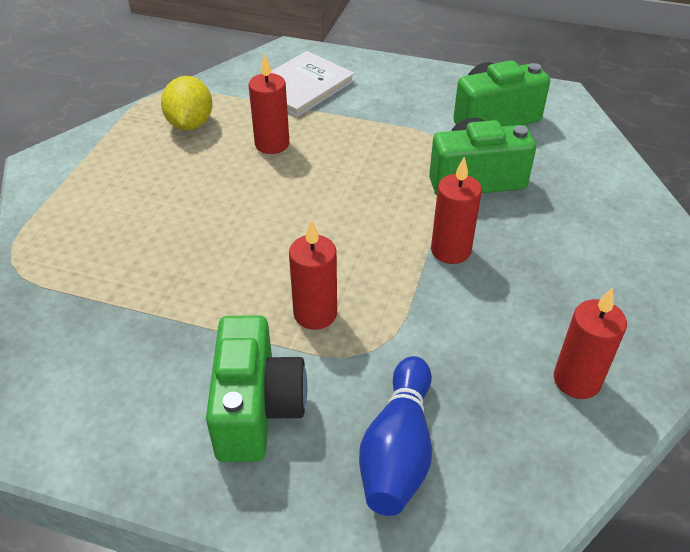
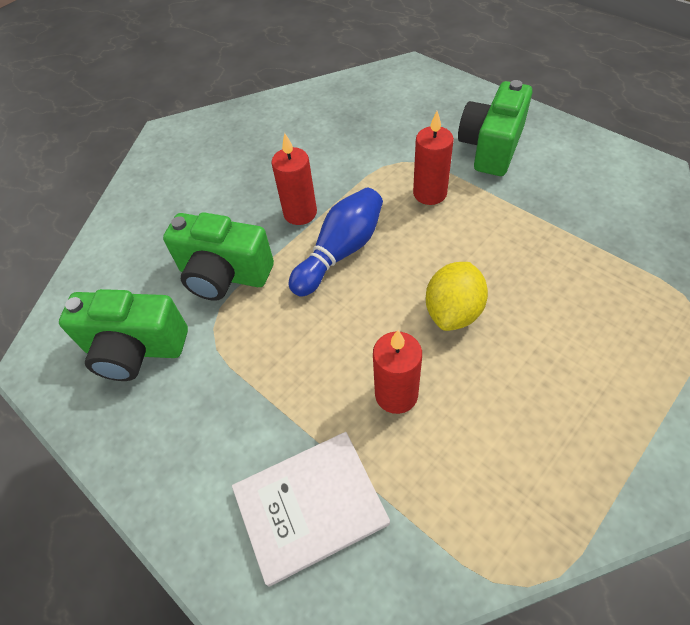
camera: 150 degrees left, 10 degrees up
yellow lemon [161,76,213,130] -> yellow lemon moved to [426,262,488,331]
blue bowling pin [359,356,432,516] -> blue bowling pin moved to [288,188,383,297]
red candle [554,288,627,399] -> none

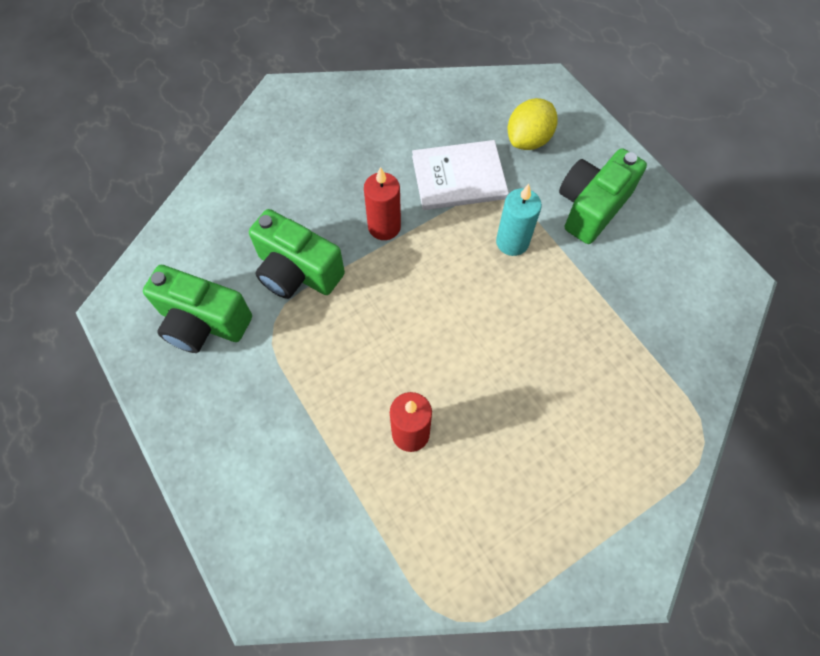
camera: 10 degrees right, 10 degrees up
white book [232,432,390,586] -> white book moved to [412,140,509,210]
blue bowling pin [288,188,383,297] -> none
red candle [413,111,454,205] -> turquoise candle [496,184,542,256]
yellow lemon [426,262,488,331] -> yellow lemon moved to [508,98,558,150]

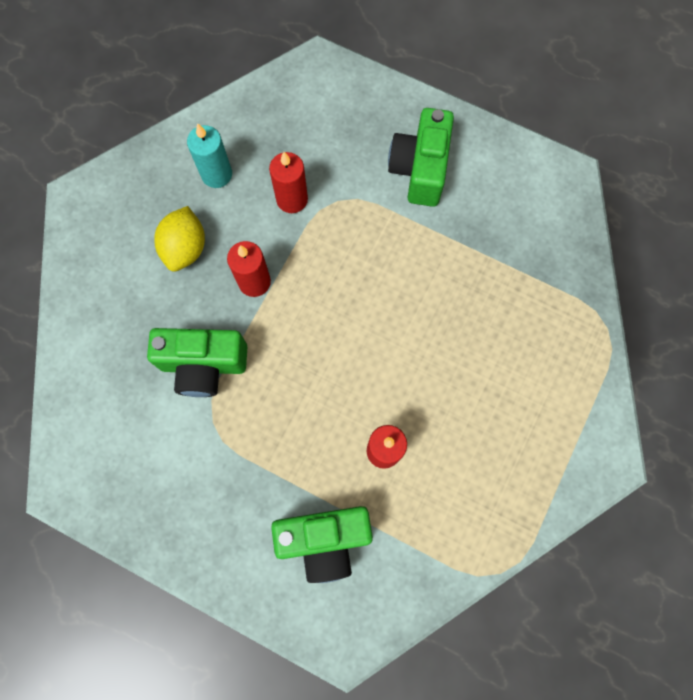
camera: 30 degrees left, 10 degrees up
green camera [143,265,252,353] -> green camera moved to [271,506,373,583]
white book [412,140,509,210] -> red candle [269,152,308,213]
turquoise candle [496,184,542,256] -> turquoise candle moved to [187,123,232,188]
yellow lemon [508,98,558,150] -> yellow lemon moved to [155,206,205,272]

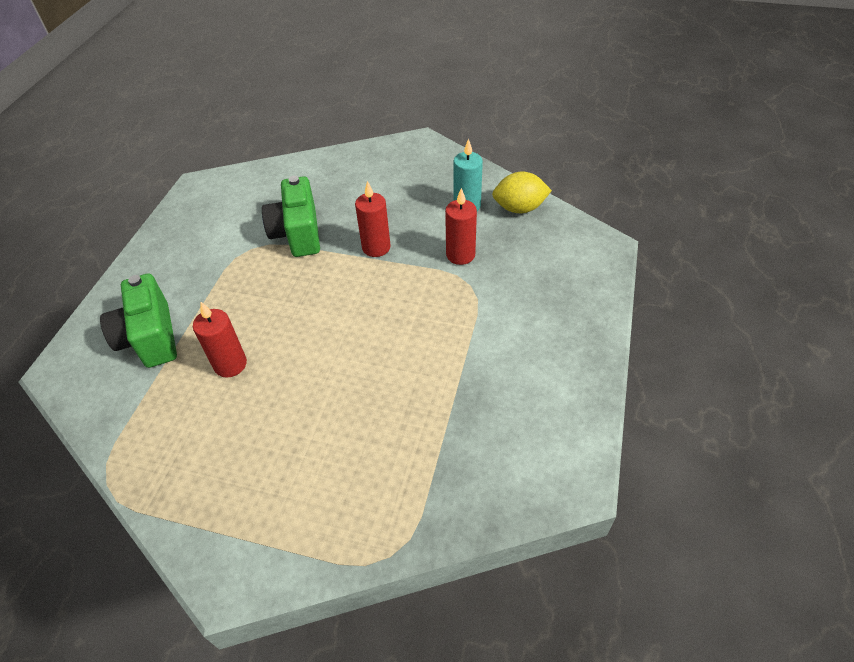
camera: 80 degrees right, 25 degrees down
yellow lemon [155,206,205,272] -> yellow lemon moved to [492,172,552,213]
green camera [388,108,454,207] -> none

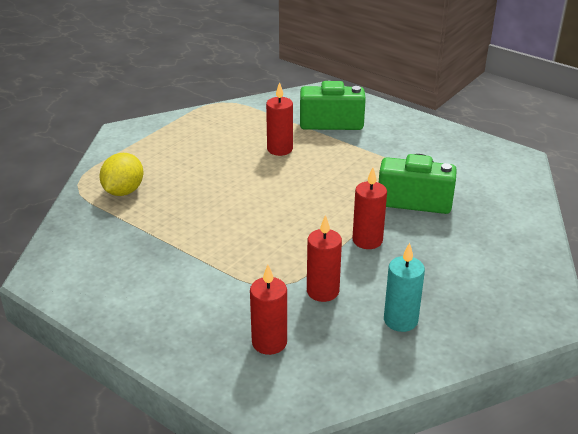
camera: 110 degrees right, 15 degrees down
yellow lemon [492,172,552,213] -> yellow lemon moved to [99,153,143,196]
none -> red candle [250,265,287,355]

